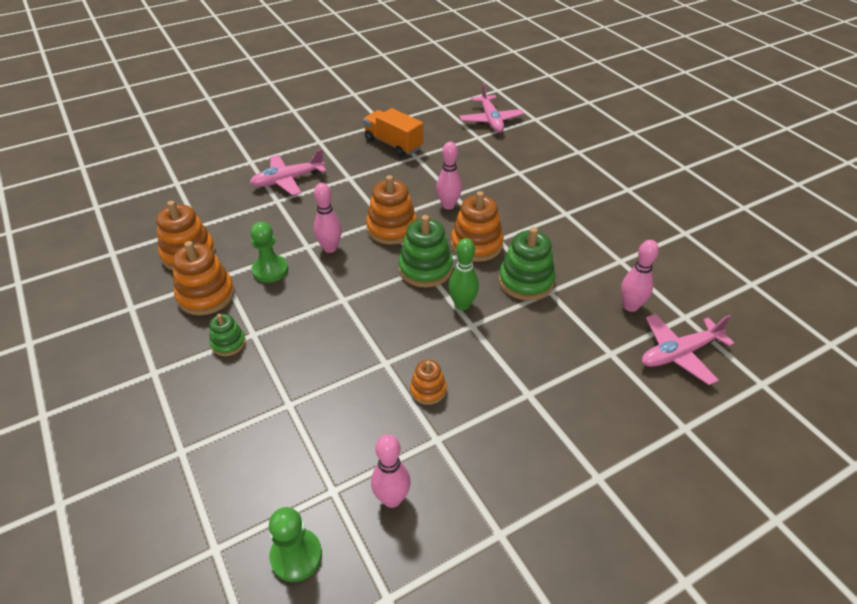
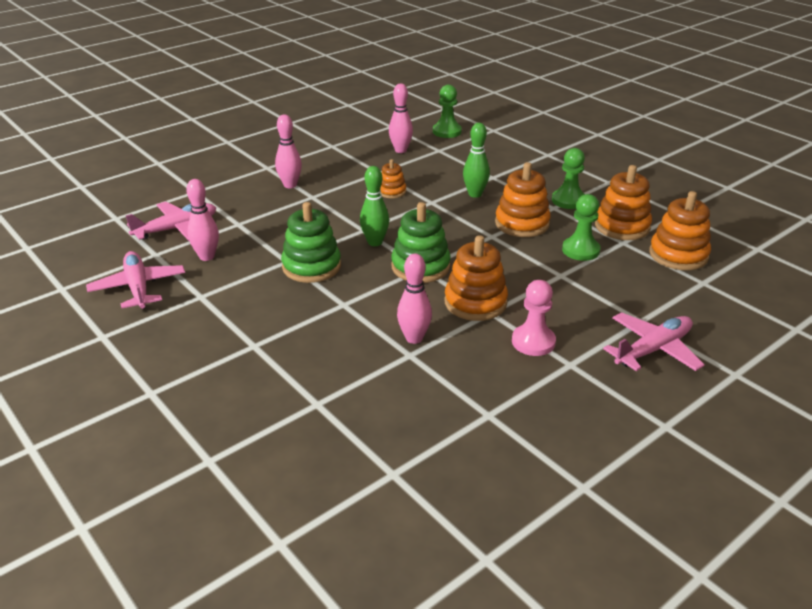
camera: 170 degrees right, 10 degrees down
green stacking toy [209,314,246,356] -> green pawn [552,148,585,209]
pink bowling pin [314,183,342,253] -> pink bowling pin moved to [275,114,302,188]
orange truck [363,108,423,157] -> none
orange stacking toy [451,191,504,262] -> orange stacking toy moved to [495,162,551,237]
pink plane [459,83,524,133] -> pink plane moved to [86,251,185,309]
none -> green bowling pin [463,123,490,198]
none -> pink pawn [512,280,556,356]

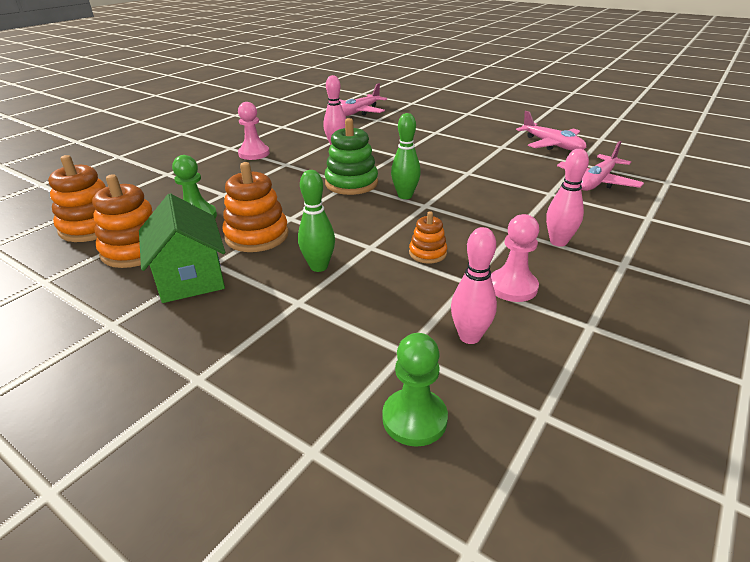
camera: 165 degrees right, 0 degrees up
pink bowling pin [186,179,219,261] -> none
green stacking toy [281,202,341,283] -> none
orange stacking toy [444,235,508,321] -> none
green pawn [552,148,585,209] -> green house [139,193,225,303]
pink plane [603,312,705,371] -> pink plane moved to [339,83,387,116]
none -> pink pawn [491,214,539,302]

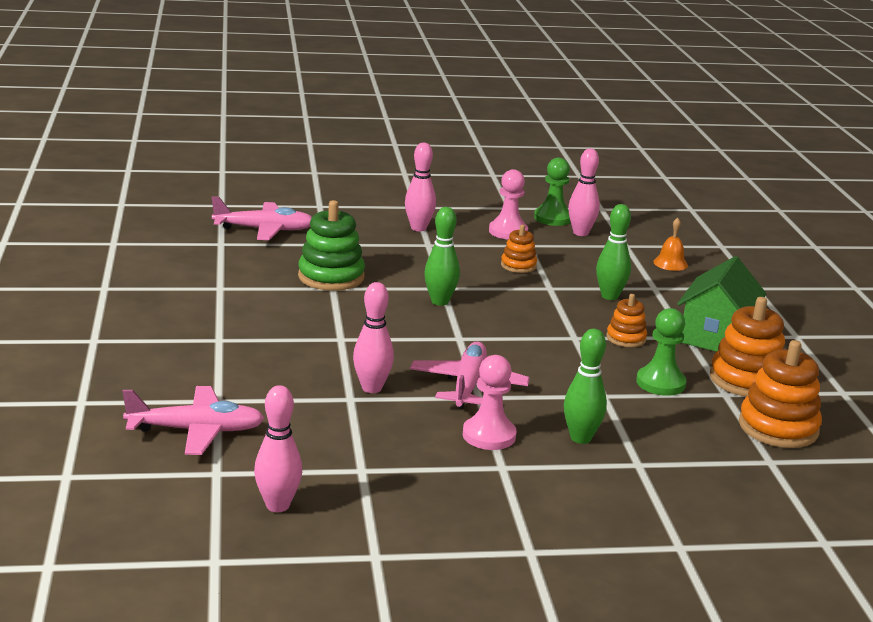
camera: 135 degrees left, 10 degrees down
orange stacking toy [223,162,289,252] -> orange stacking toy [606,294,647,347], size x0.56
green stacking toy [325,118,378,195] -> green stacking toy moved to [298,200,365,291]
green pawn [382,333,448,447] -> green pawn moved to [534,158,571,226]
pink plane [516,111,586,151] -> pink plane moved to [410,342,530,409]
none -> pink bowling pin [254,385,302,512]
none -> green bowling pin [564,329,607,444]
none -> orange bell [653,218,688,271]

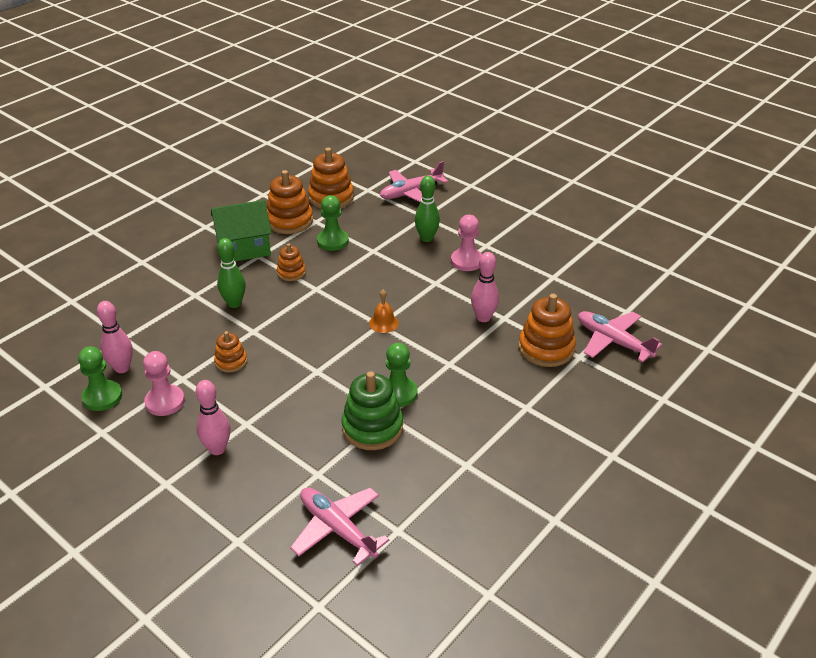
camera: 130 degrees left, 15 degrees up
pink bowling pin [254,385,302,512] -> none
pink plane [410,342,530,409] -> pink plane moved to [380,161,449,202]
green bowling pin [424,207,460,306] -> none
orange bell [653,218,688,271] -> orange bell moved to [369,290,399,333]
none -> green pawn [386,343,417,407]
none -> orange stacking toy [519,294,576,367]

